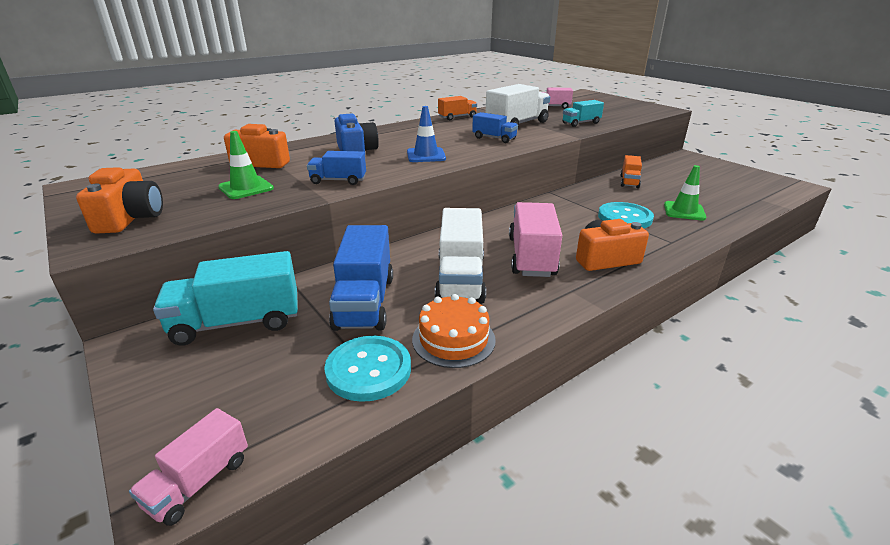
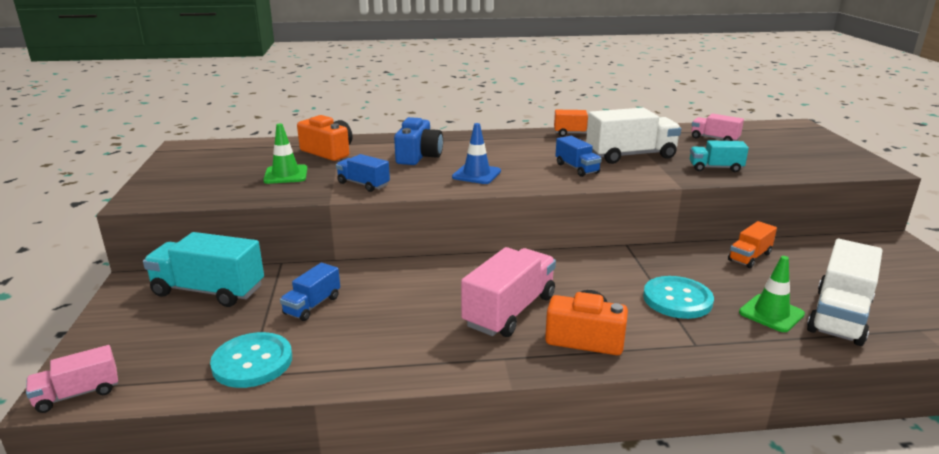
camera: 30 degrees right, 5 degrees down
orange camera [76,167,163,234] -> none
blue truck [329,225,393,331] -> blue truck [280,263,340,321], size x0.56
orange cake [412,294,496,368] -> none
white truck [435,208,486,304] -> white truck moved to [807,239,883,346]

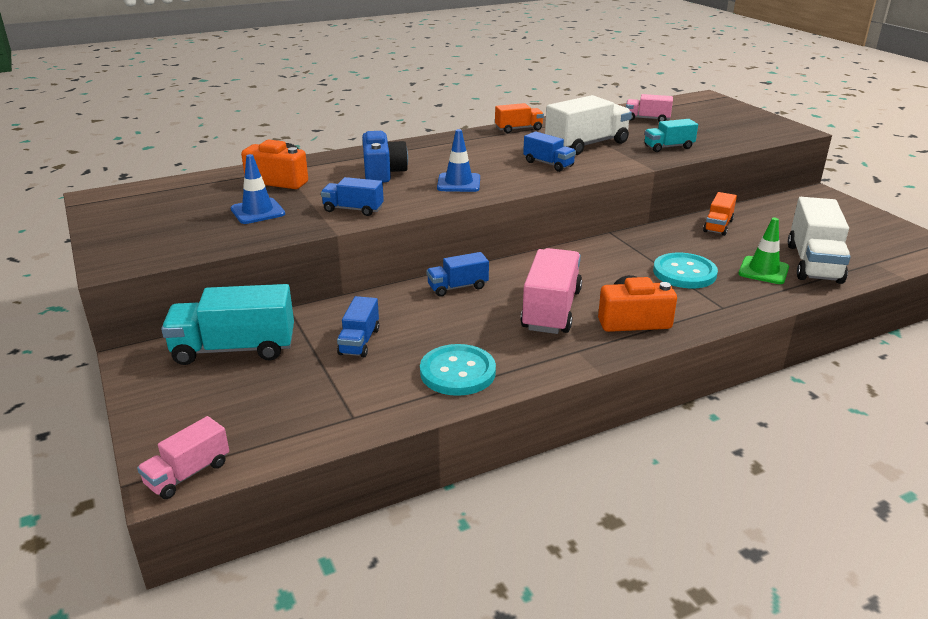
camera: 20 degrees left, 5 degrees up
turquoise button [210,332,292,388] -> turquoise button moved to [420,344,496,396]
green traffic cone [263,123,307,184] -> blue traffic cone [231,154,285,224]
none -> blue truck [427,252,489,297]

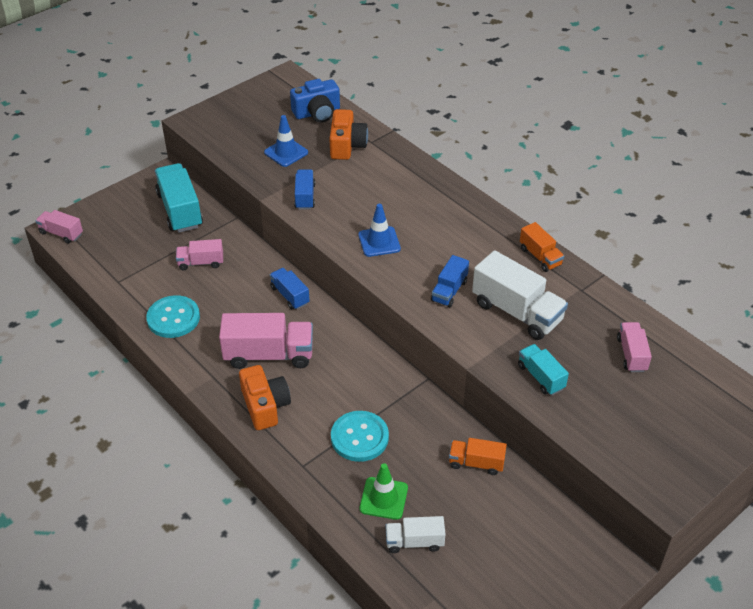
camera: 75 degrees right, 15 degrees up
blue truck [337,296,379,357] -> pink truck [176,239,223,270]
blue camera [362,131,408,182] -> blue camera moved to [290,79,340,123]
white truck [788,197,851,284] -> white truck [385,516,445,553], size x0.56

